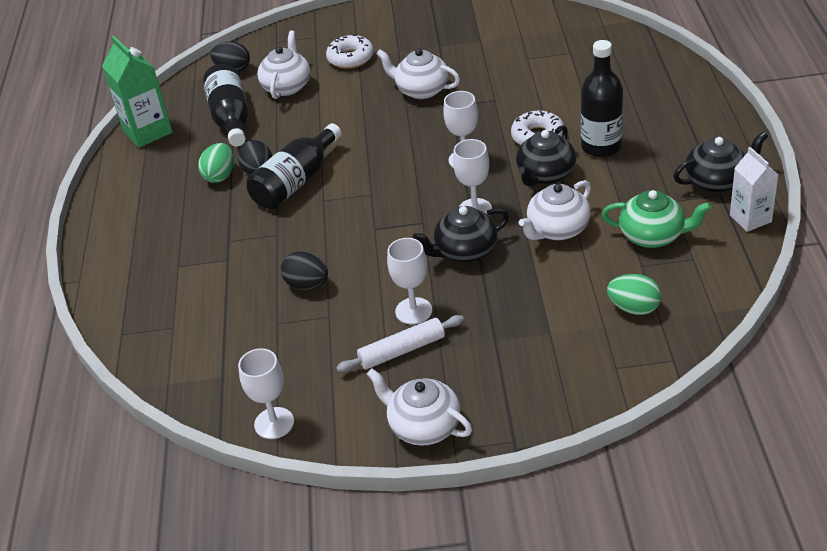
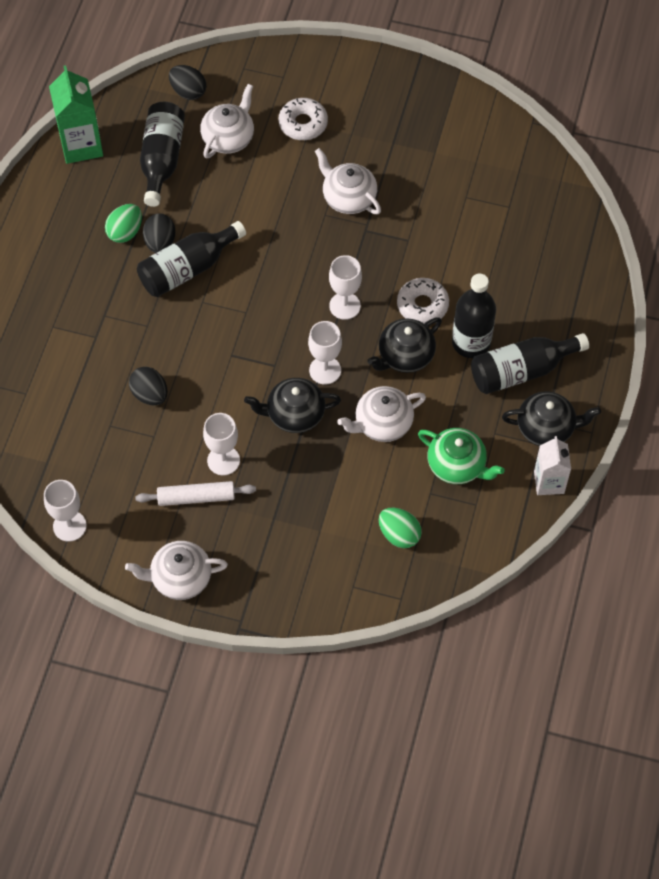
camera: 15 degrees right, 20 degrees up
white teapot [367,368,472,446] -> white teapot turned 60 degrees counterclockwise [125,541,228,600]
none -> black bottle [471,333,589,394]

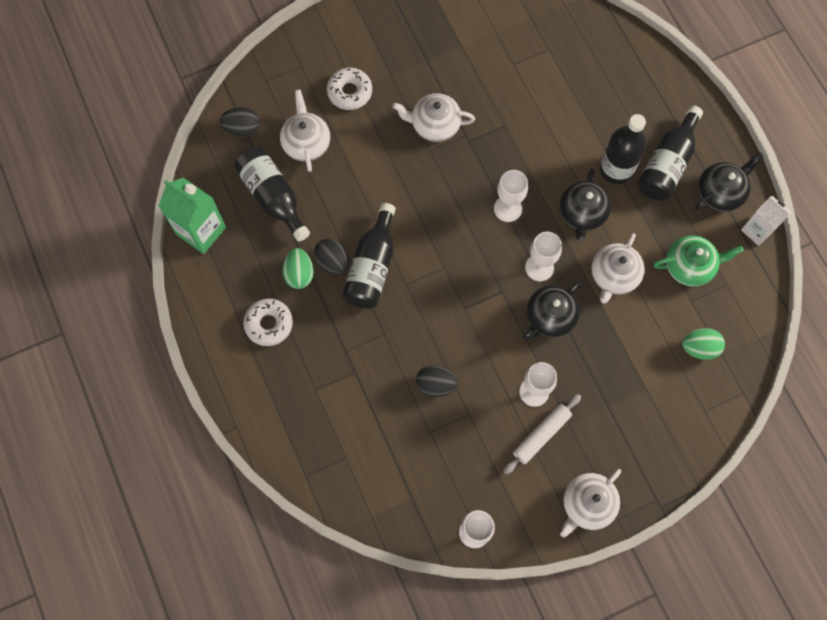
camera: 40 degrees left, 10 degrees up
white donut [397,278,449,324] -> white donut moved to [243,298,293,346]

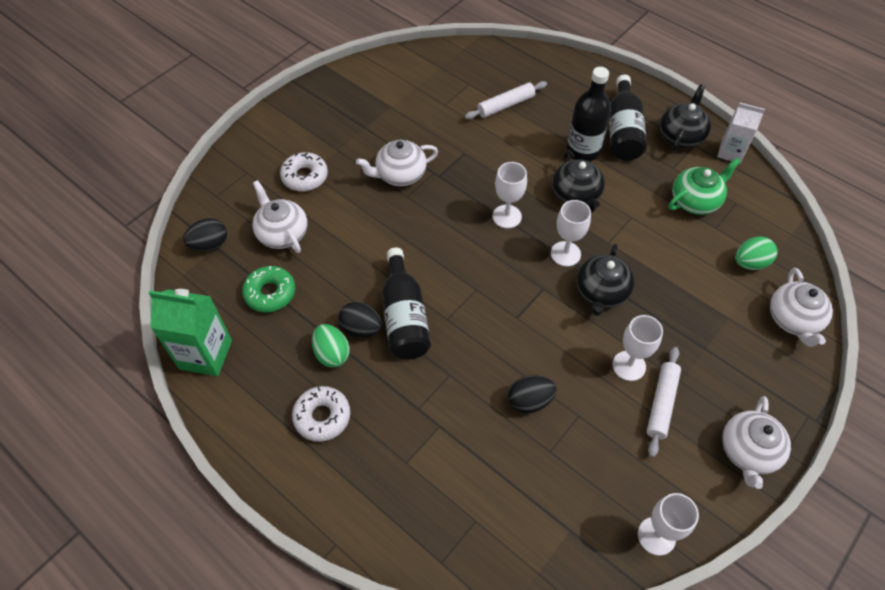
camera: 25 degrees left, 15 degrees down
black bottle [234,147,310,241] -> green donut [242,266,295,312]
white teapot [591,233,645,304] -> white teapot moved to [770,268,833,347]
none -> white rolling pin [465,81,547,119]

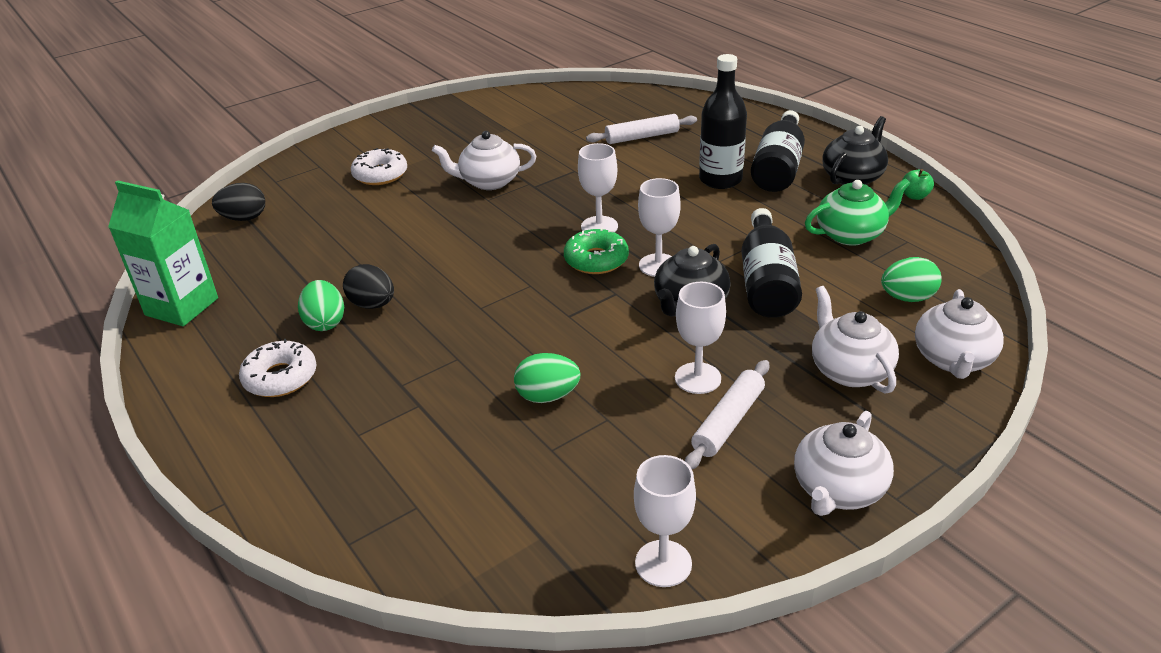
camera: 15 degrees right, 20 degrees down
green donut [242,266,295,312] -> green donut moved to [564,228,629,274]
white teapot [252,180,308,253] -> white teapot moved to [812,286,899,394]
black bottle [382,248,431,359] -> black bottle moved to [741,208,802,318]
black egg [508,375,556,413] -> green egg [514,353,580,403]
black teapot [552,150,605,213] -> none
white carton [717,103,765,163] -> green apple [902,169,934,200]

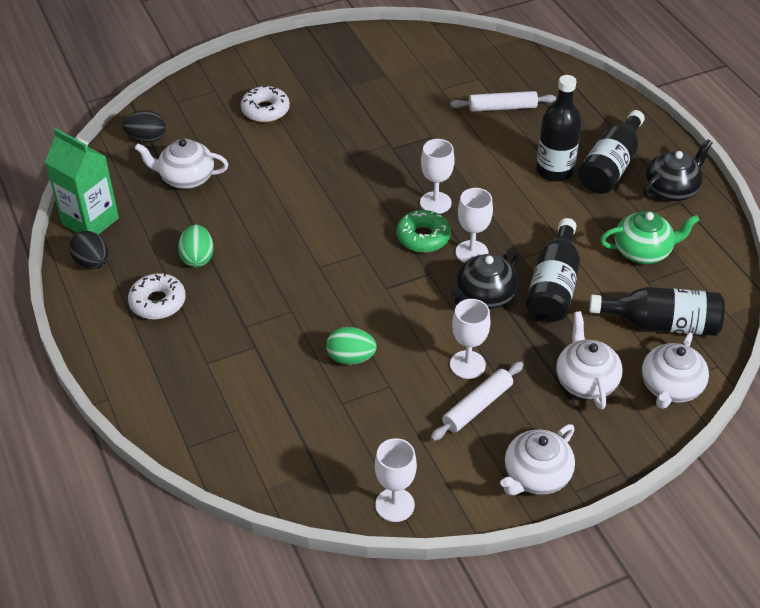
camera: 10 degrees right, 10 degrees up
black egg [343,264,394,309] -> black egg moved to [69,231,109,269]
white teapot [432,131,536,190] -> white teapot moved to [135,139,228,189]
green egg [881,257,942,302] -> black bottle [589,287,725,336]
green apple [902,169,934,200] -> none

